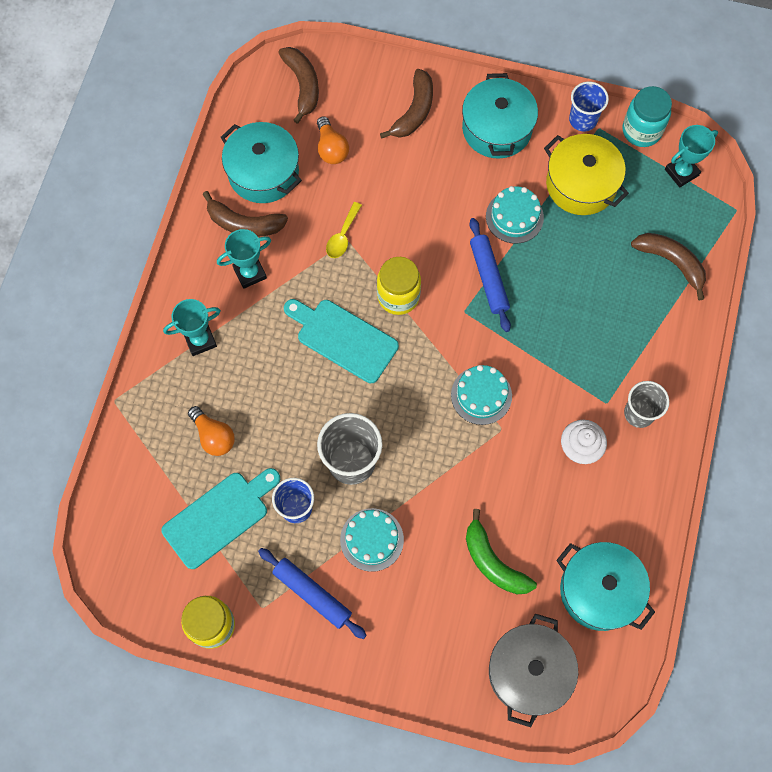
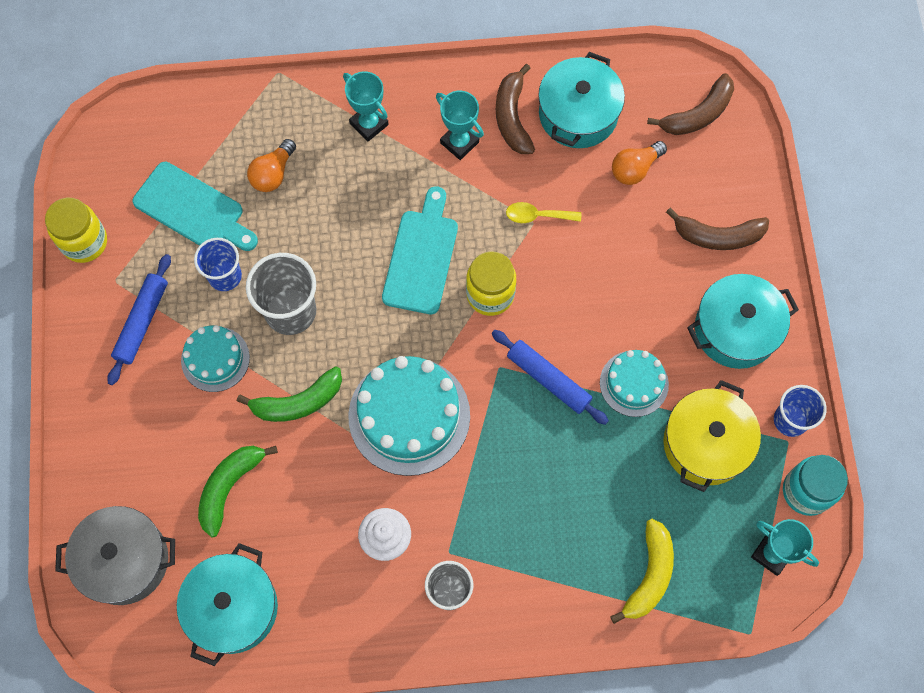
camera: 70 degrees right, 0 degrees up
turquoise cake [451,365,512,425] -> turquoise cake [348,356,470,476], size x1.76
blue rolling pin [469,218,511,332] -> blue rolling pin turned 75 degrees clockwise [492,330,609,425]
brown banana [631,233,706,300] -> yellow banana [610,519,674,624]
none -> green banana [237,366,342,422]

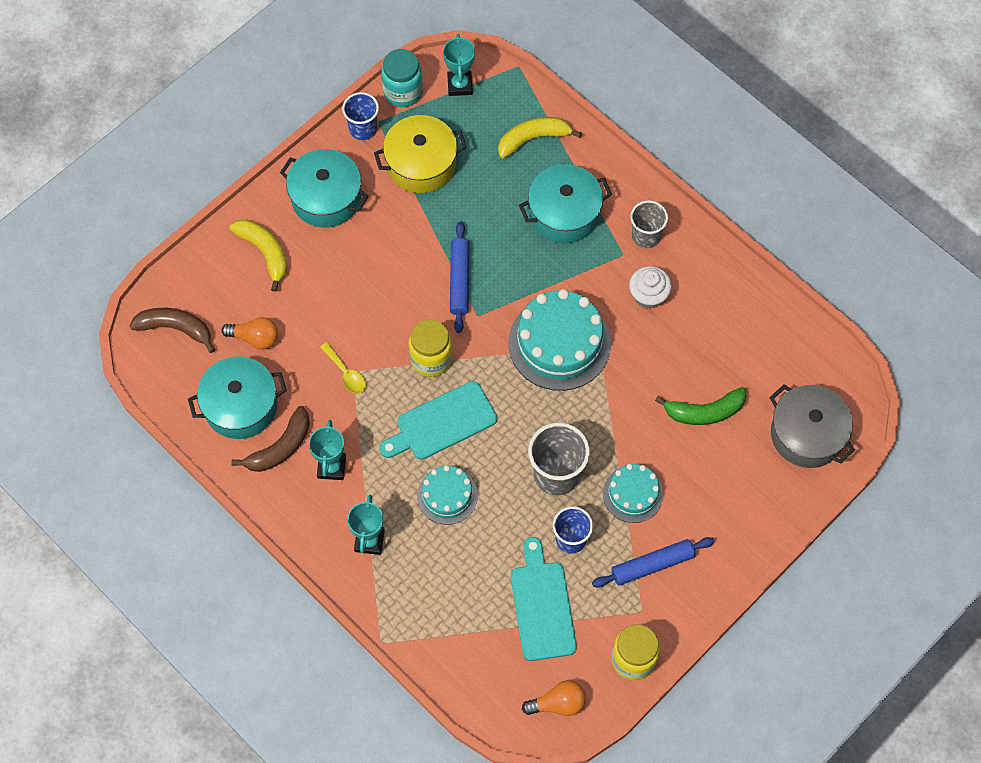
camera: 130 degrees left, 5 degrees down
turquoise pot [177,543,278,666] -> turquoise pot moved to [519,164,612,243]
green banana [237,366,342,422] -> none
orange light bulb [247,139,296,192] -> orange light bulb moved to [522,680,586,716]
turquoise cake [600,350,669,417] -> turquoise cake moved to [417,465,478,525]
brown banana [666,208,769,250] -> yellow banana [230,220,287,292]

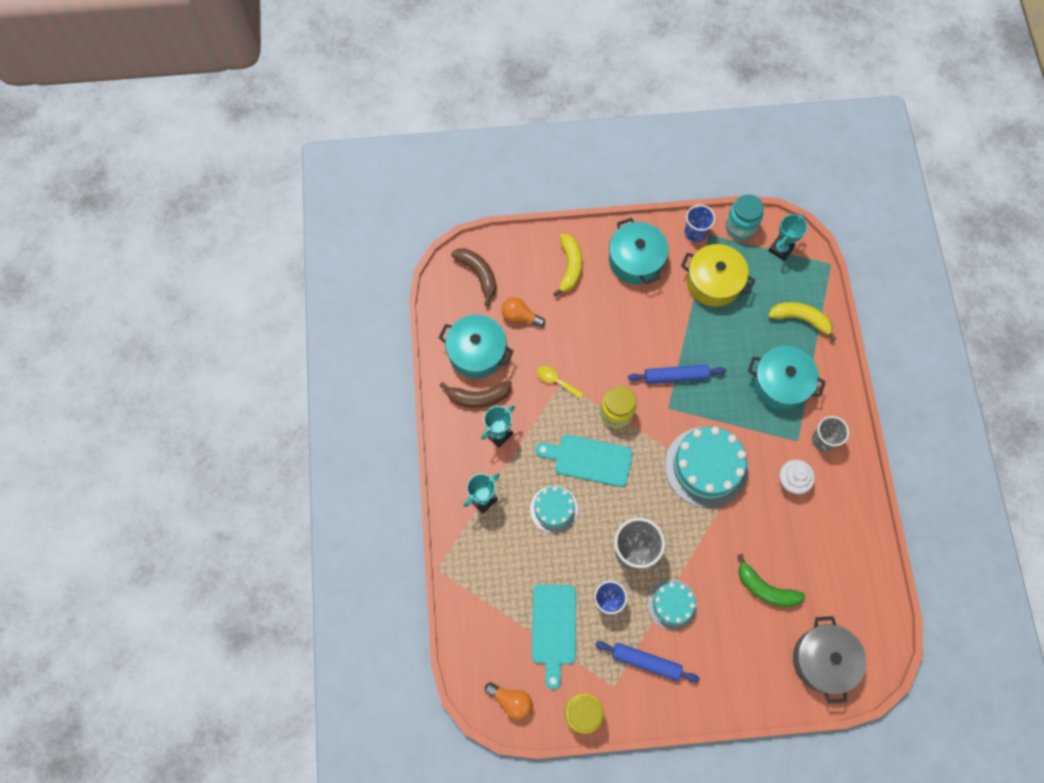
camera: 40 degrees right, 5 degrees up
orange light bulb [221,317,278,349] -> orange light bulb turned 150 degrees clockwise [501,297,545,327]
yellow spoon [320,342,366,394] -> yellow spoon turned 120 degrees clockwise [537,366,584,399]
blue rolling pin [450,221,469,333] -> blue rolling pin turned 45 degrees clockwise [628,364,726,384]
turquoise cutting board [511,537,577,661] -> turquoise cutting board turned 150 degrees clockwise [532,584,576,689]

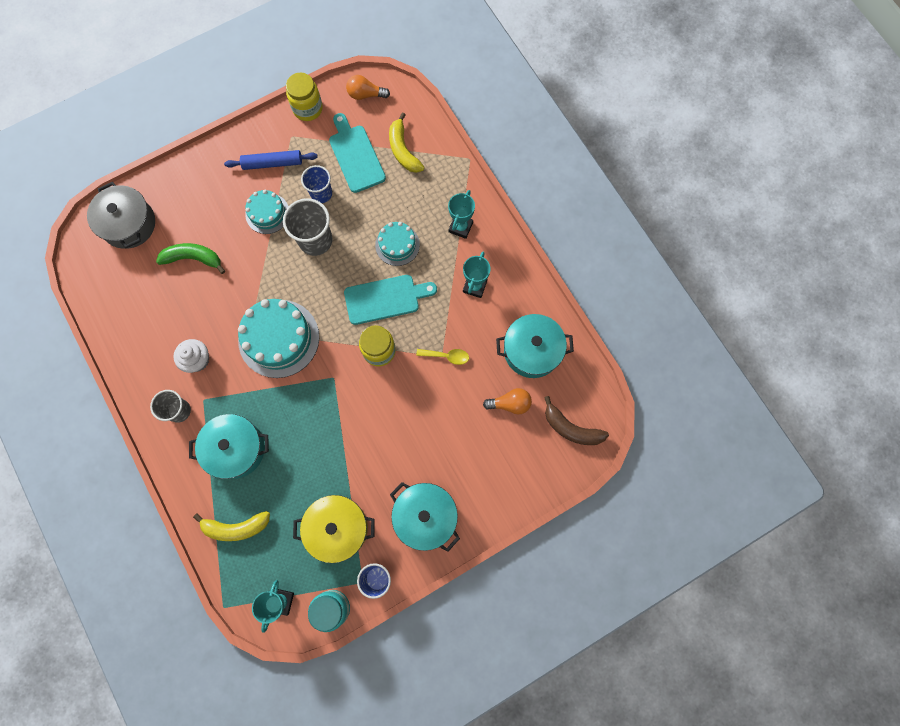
camera: 155 degrees right, 5 degrees up
brown banana [440,380,512,408] -> none
yellow banana [553,234,582,297] -> yellow banana moved to [389,112,424,173]
blue rolling pin [628,364,726,384] -> none

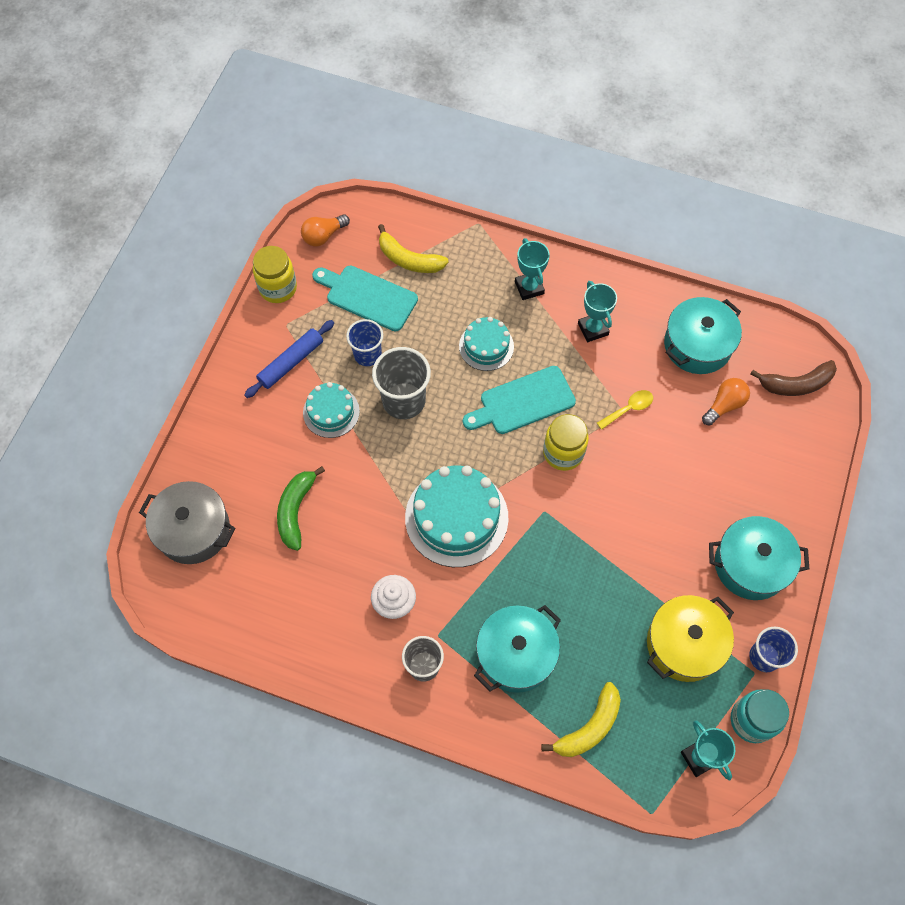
camera: 40 degrees left, 10 degrees down
green banana [156,243,225,274] -> green banana turned 45 degrees counterclockwise [277,466,325,551]
turquoise cutting board [344,275,437,325] -> turquoise cutting board turned 150 degrees counterclockwise [463,366,576,434]

